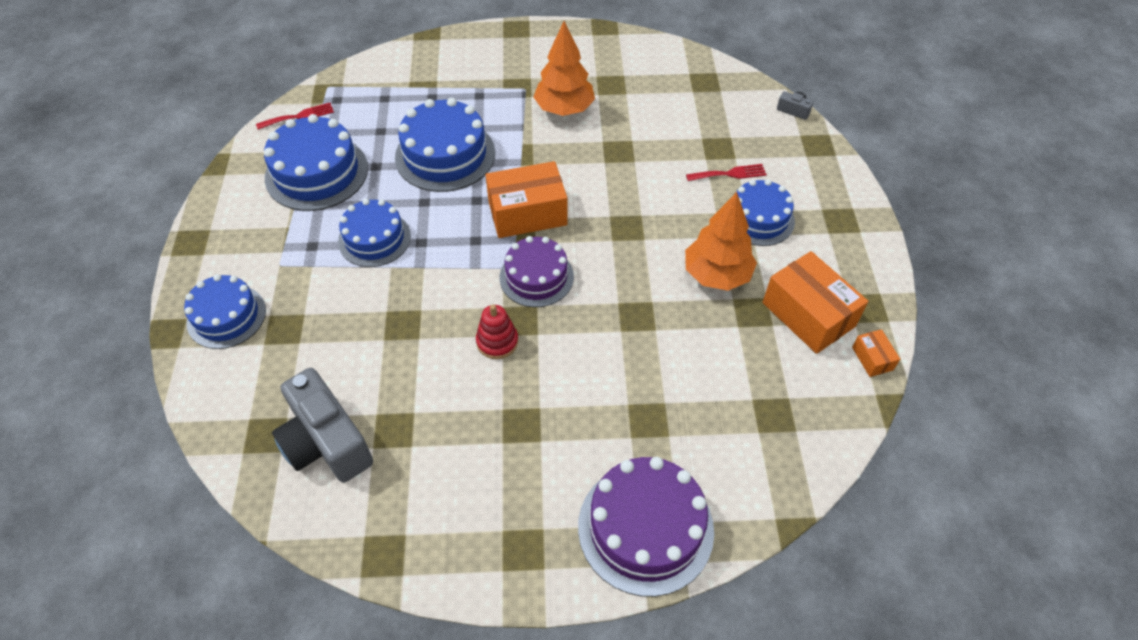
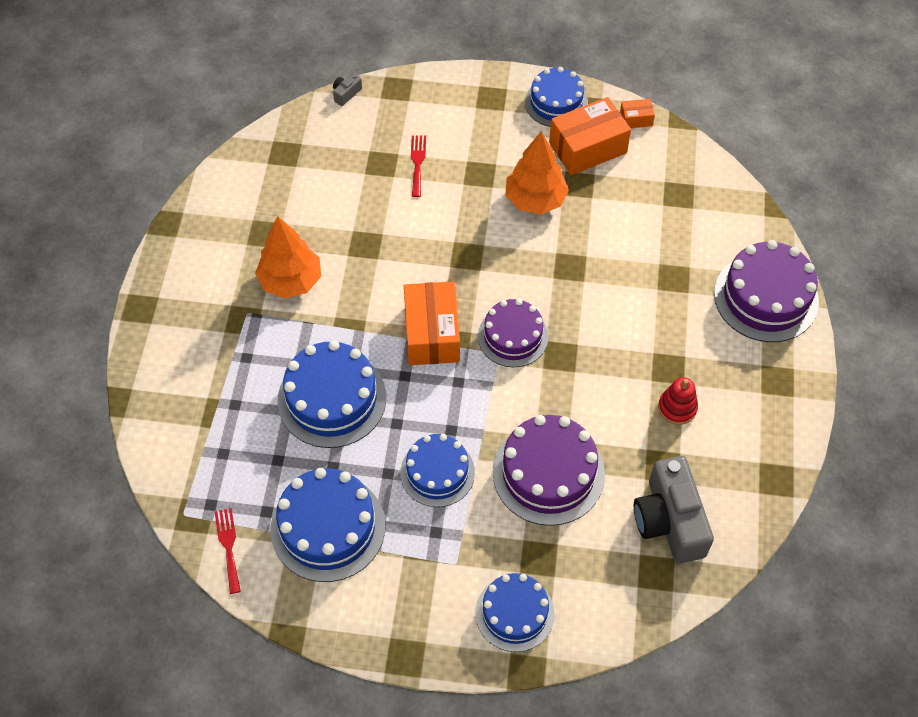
camera: 80 degrees left, 5 degrees up
grey camera [272,368,373,483] -> grey camera turned 105 degrees clockwise [634,456,714,564]
red stacking toy [476,305,518,359] -> red stacking toy moved to [658,377,698,425]
blue cake [736,179,795,246] -> blue cake moved to [525,67,588,127]
none -> purple cake [493,415,605,526]

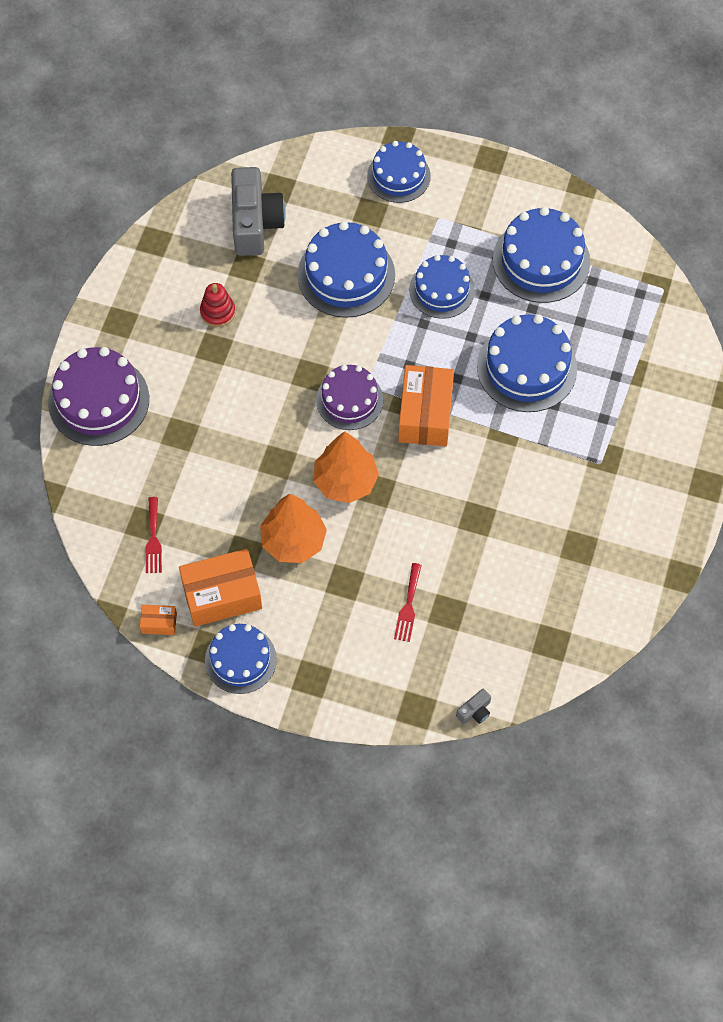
camera: 170 degrees left, 5 degrees up
red fork [214,508,241,594] -> red fork moved to [146,497,162,573]
orange tree [255,216,321,298] -> orange tree moved to [313,431,379,503]
purple cake [493,415,605,526] -> blue cake [298,221,395,318]

